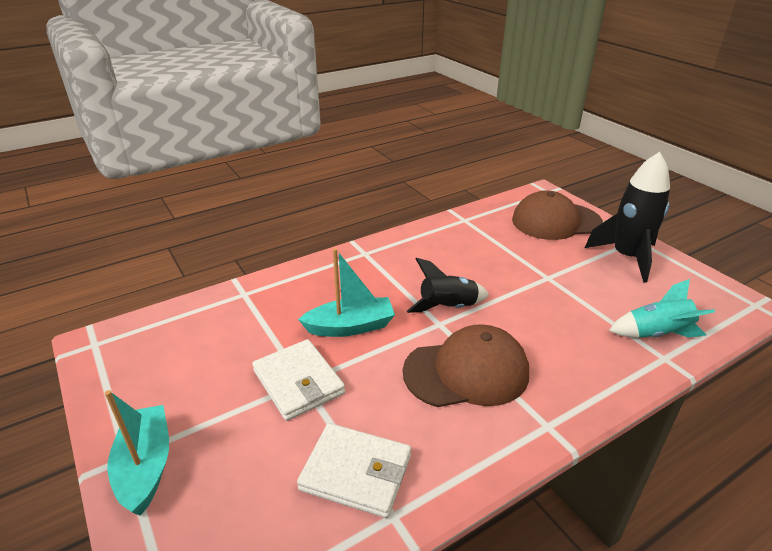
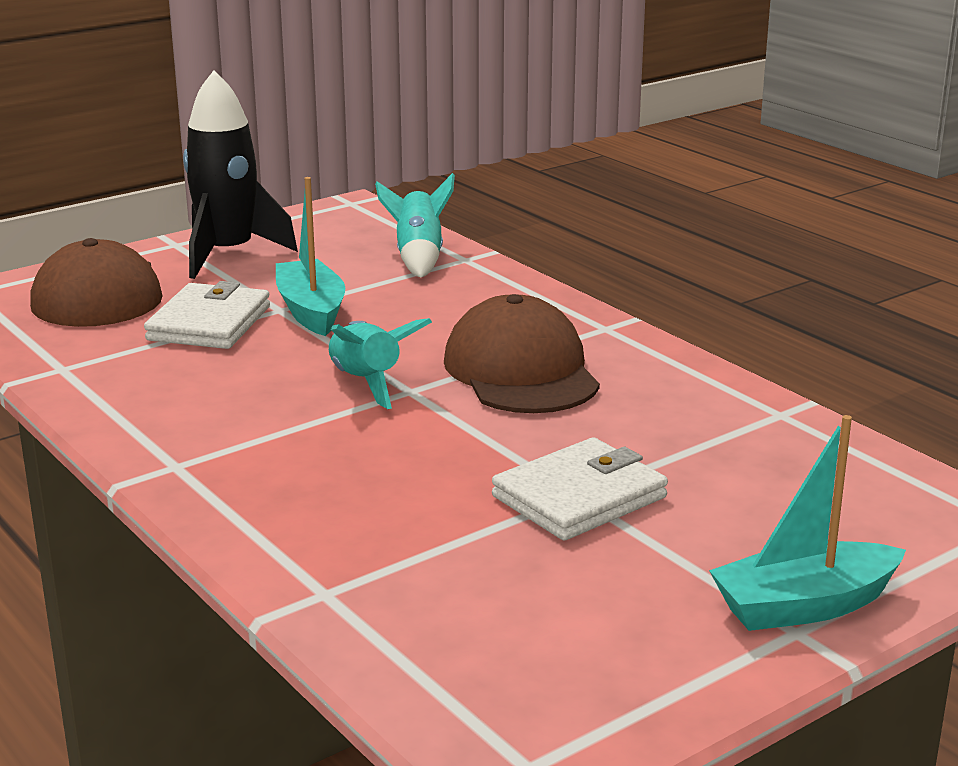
camera: 95 degrees left, 10 degrees down
white wallet [297,423,411,518] -> white wallet moved to [144,281,270,349]
turquoise boat [298,248,395,337] -> turquoise boat moved to [276,177,345,336]
black rocket [407,258,489,313] -> turquoise rocket [329,318,432,409]

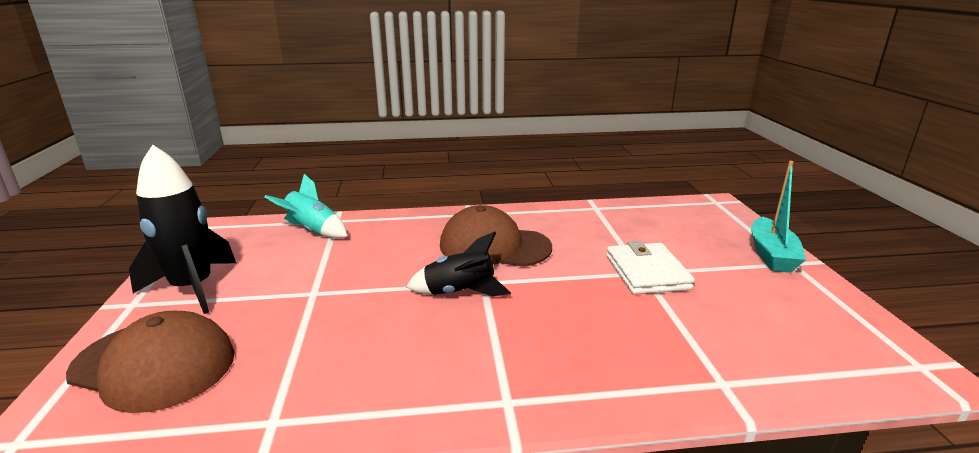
camera: 60 degrees left, 0 degrees up
white wallet [144,281,270,349] -> none
turquoise boat [276,177,345,336] -> none
turquoise rocket [329,318,432,409] -> black rocket [406,231,511,297]

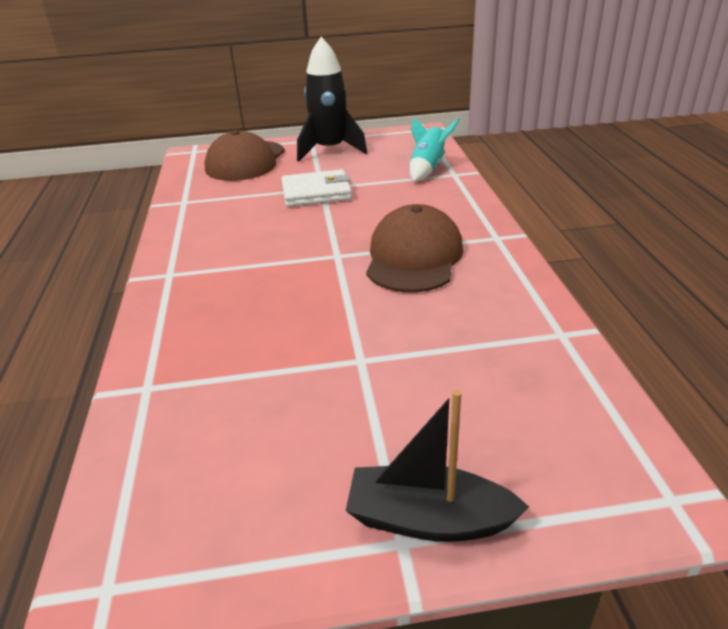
camera: 90 degrees right, 10 degrees up
black rocket [406,231,511,297] -> none
white wallet [606,241,695,294] -> white wallet moved to [281,169,352,207]
turquoise boat [751,161,806,273] -> black boat [346,390,529,542]

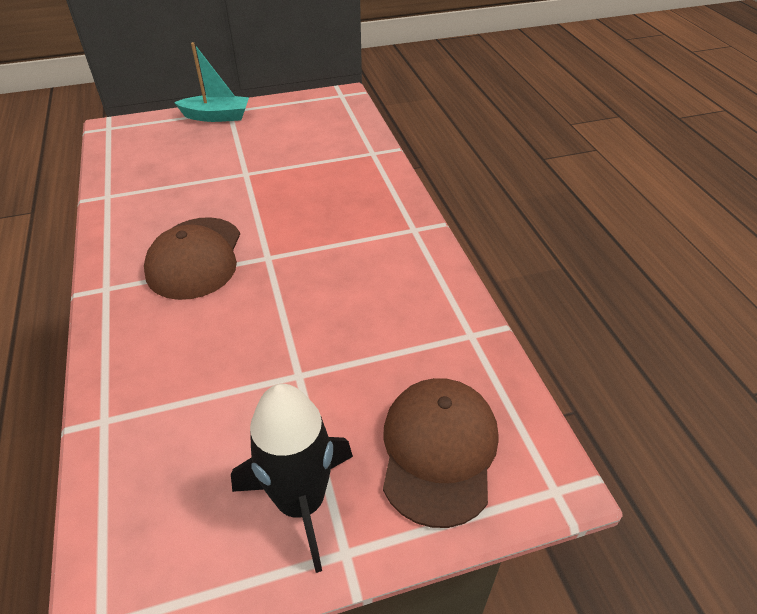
camera: 170 degrees right, 10 degrees up
white wallet [281,169,352,207] -> none
black boat [346,390,529,542] -> turquoise boat [174,42,249,122]
turquoise rocket [410,117,460,182] -> none

